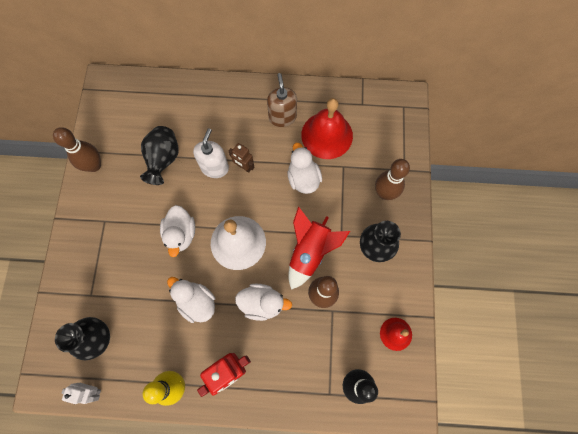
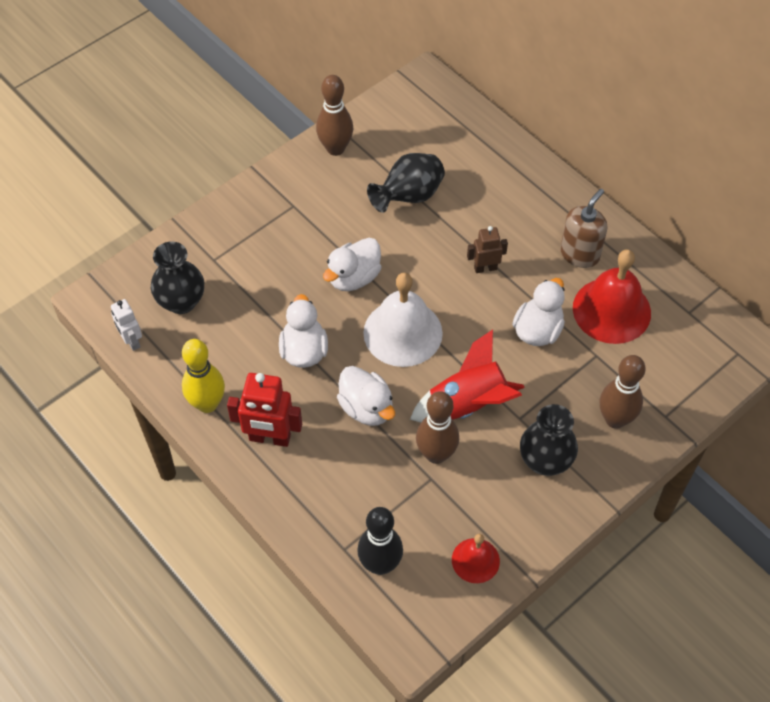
camera: 45 degrees right, 15 degrees down
white soap dispenser [193,128,229,178] -> none
brown robot [229,143,254,173] -> brown robot turned 90 degrees clockwise [467,226,508,273]

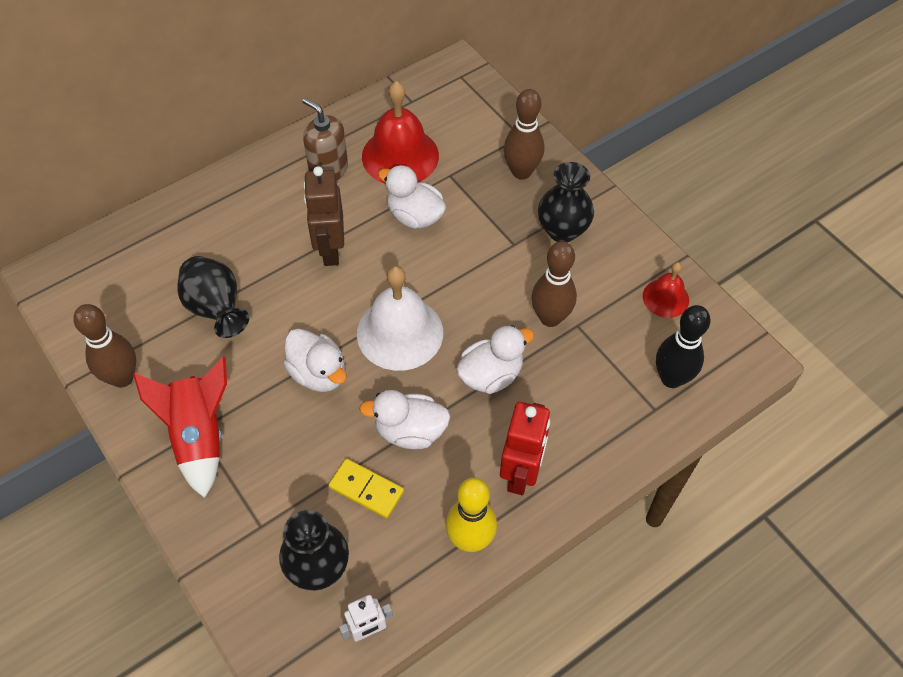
camera: 85 degrees left, 0 degrees up
red rocket [410,330,525,422] -> red rocket moved to [133,357,227,498]
brown robot [467,226,508,273] -> brown robot [304,166,344,266], size x1.66
none -> yellow domino [329,459,404,518]

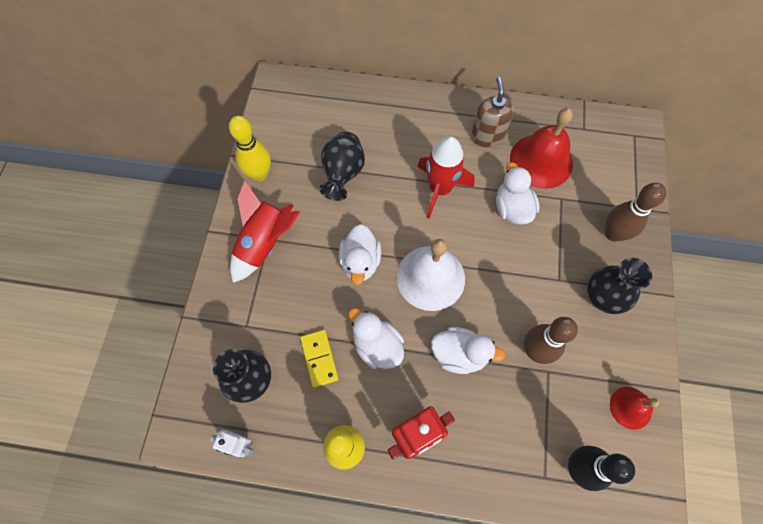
camera: 45 degrees right, 10 degrees up
brown bowling pin [73,304,136,388] -> yellow bowling pin [229,116,271,182]
brown robot [304,166,344,266] -> red rocket [417,136,475,219]

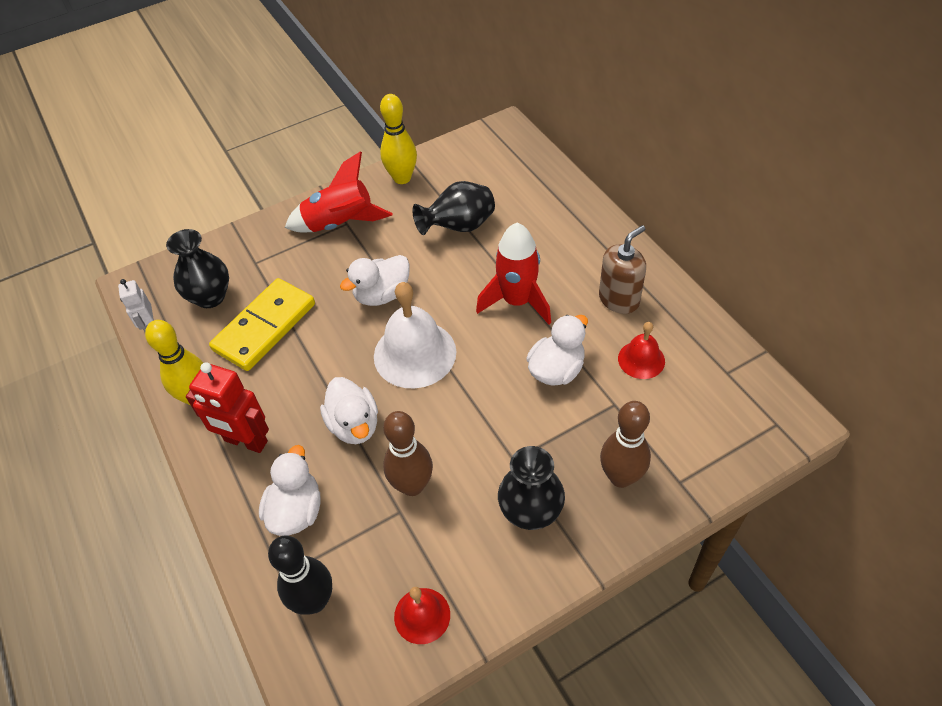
camera: 55 degrees right, 15 degrees down
yellow domino [300,330,339,388] -> yellow domino [209,278,315,371], size x1.76
white duck [348,308,404,369] -> white duck moved to [259,445,320,536]
red bell [510,108,573,189] -> red bell [618,322,665,379], size x0.55

